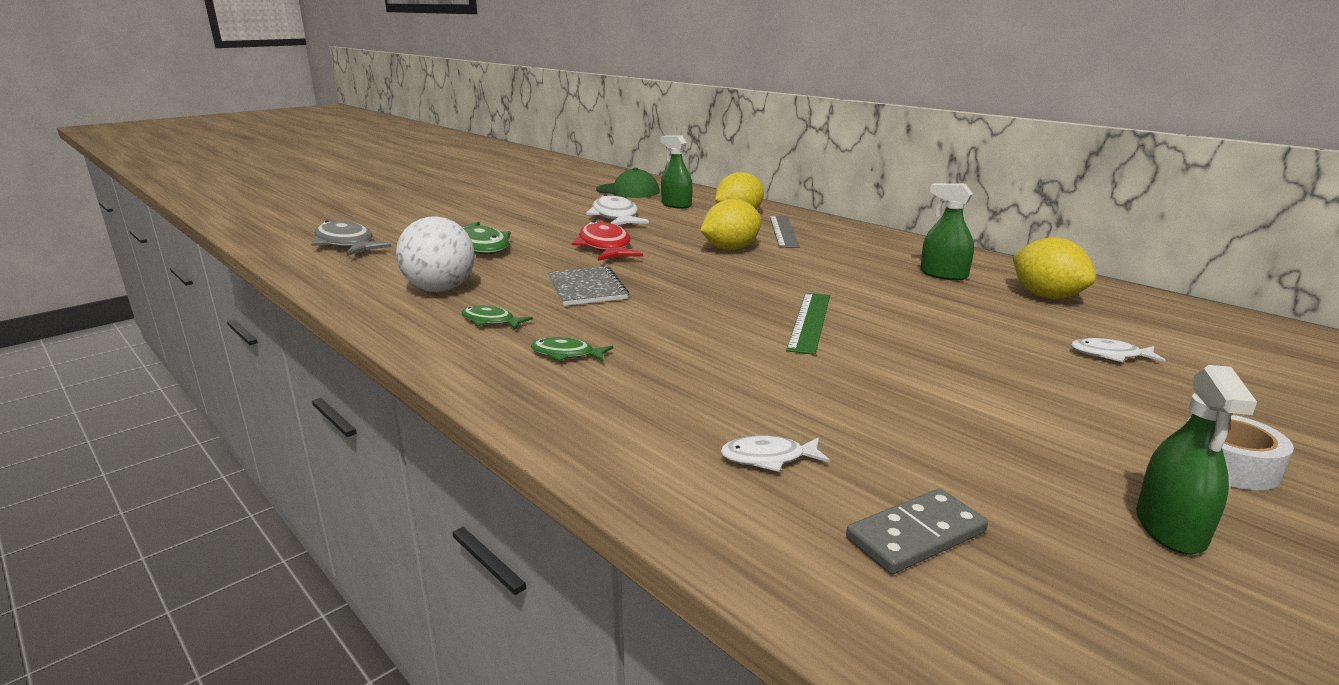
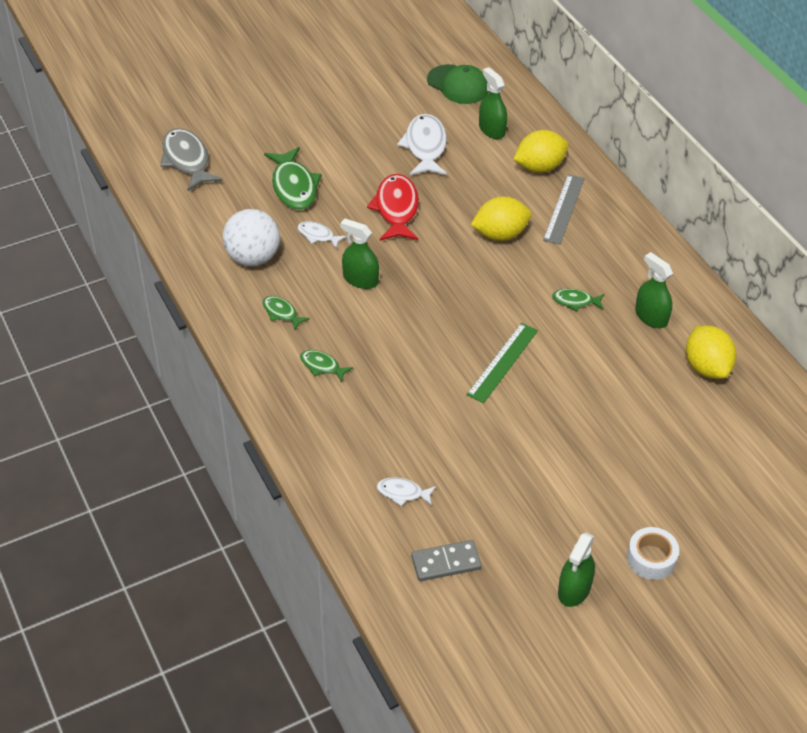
camera: 15 degrees right, 25 degrees up
grey notebook [548,266,629,306] -> green spray bottle [340,219,379,289]
white fish [1071,338,1166,362] -> white fish moved to [298,221,347,248]
none -> green fish [552,289,604,312]

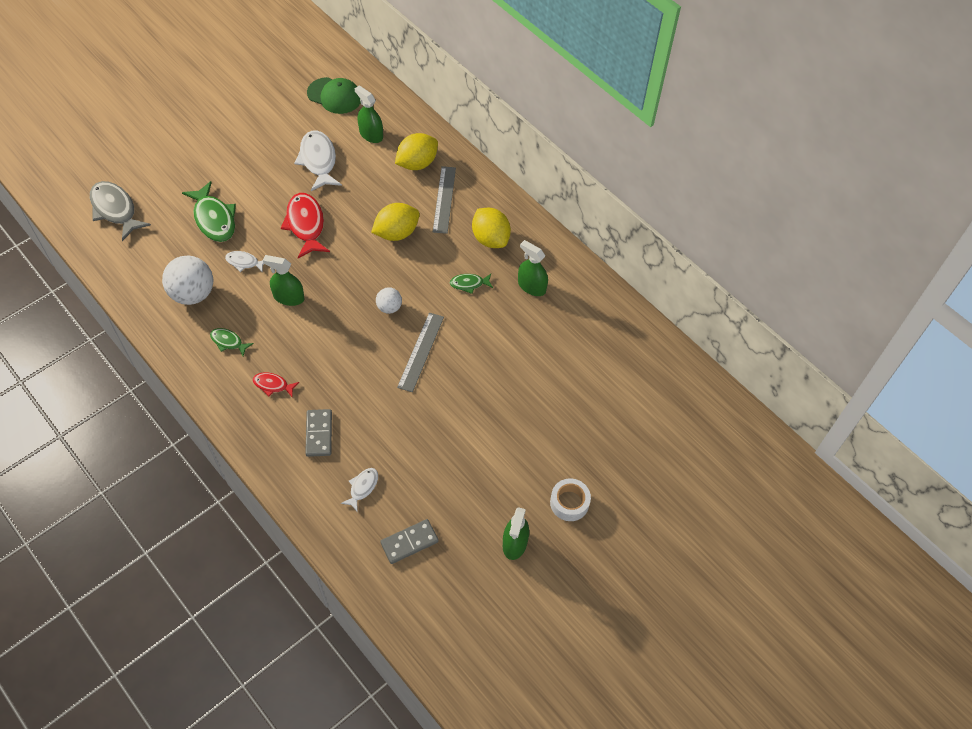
camera: 15 degrees left, 10 degrees up
green fish [300,350,353,383] -> red fish [253,373,299,397]
white fish [377,477,436,506] -> white fish turned 120 degrees clockwise [341,468,378,512]
green ruler [467,323,538,403] -> grey ruler [397,313,444,392]
yellow lemon [686,326,736,379] -> yellow lemon moved to [472,208,511,248]
none -> grey domino [305,409,332,457]
none -> white ball [376,287,402,314]

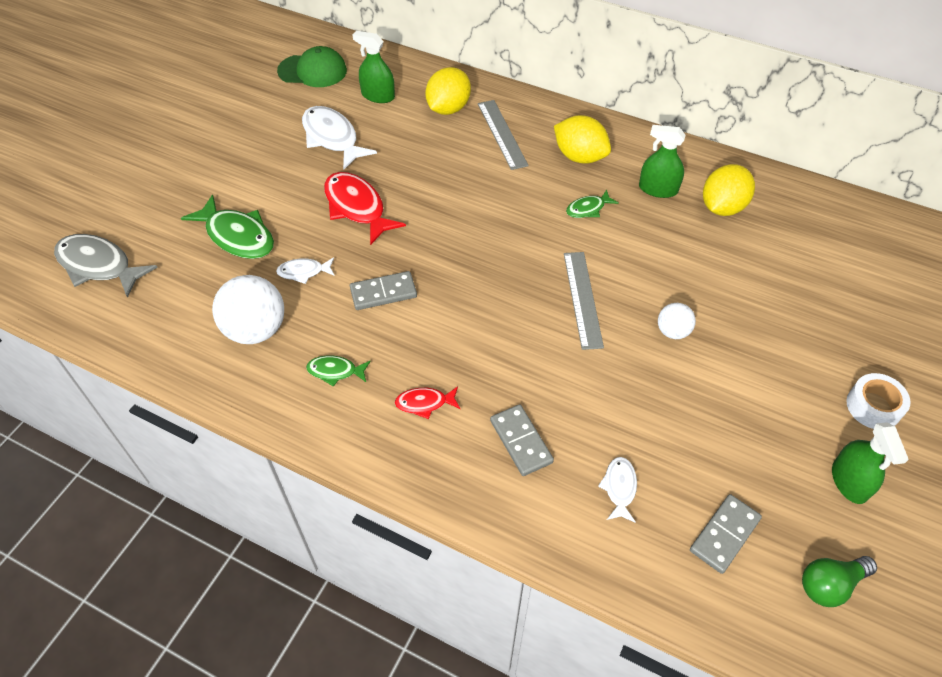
camera: 20 degrees left, 5 degrees down
green spray bottle [263,255,305,306] -> grey domino [350,271,417,310]
yellow lemon [371,203,420,241] -> yellow lemon moved to [703,164,755,216]
white ball [376,287,402,314] -> white ball moved to [658,303,696,339]
none -> green light bulb [802,556,877,607]

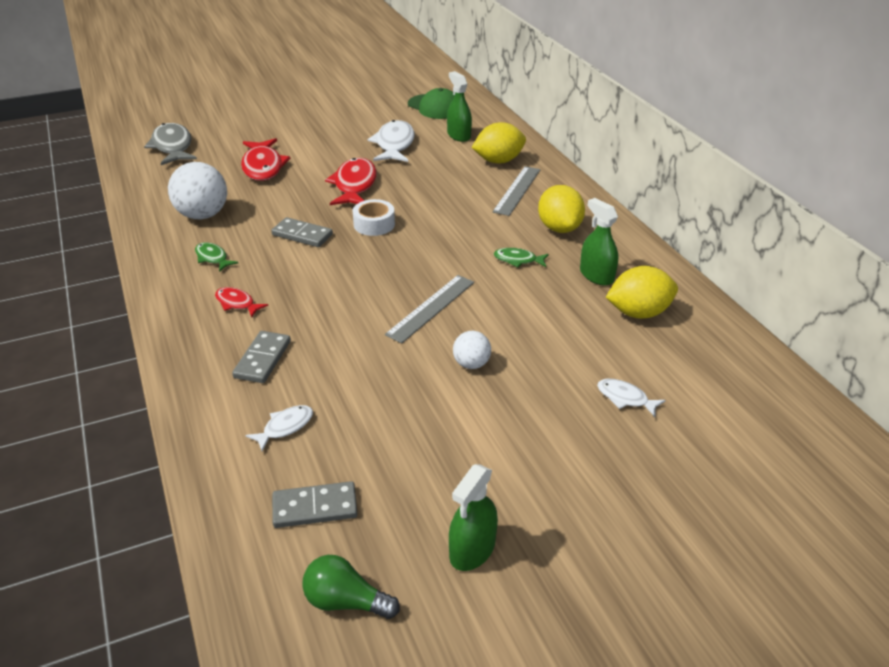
camera: 40 degrees right, 15 degrees down
green fish [181,195,274,259] -> red fish [241,138,290,181]
white fish [276,257,335,284] -> white fish moved to [597,379,666,417]
white tape [846,373,911,429] -> white tape moved to [353,199,395,236]

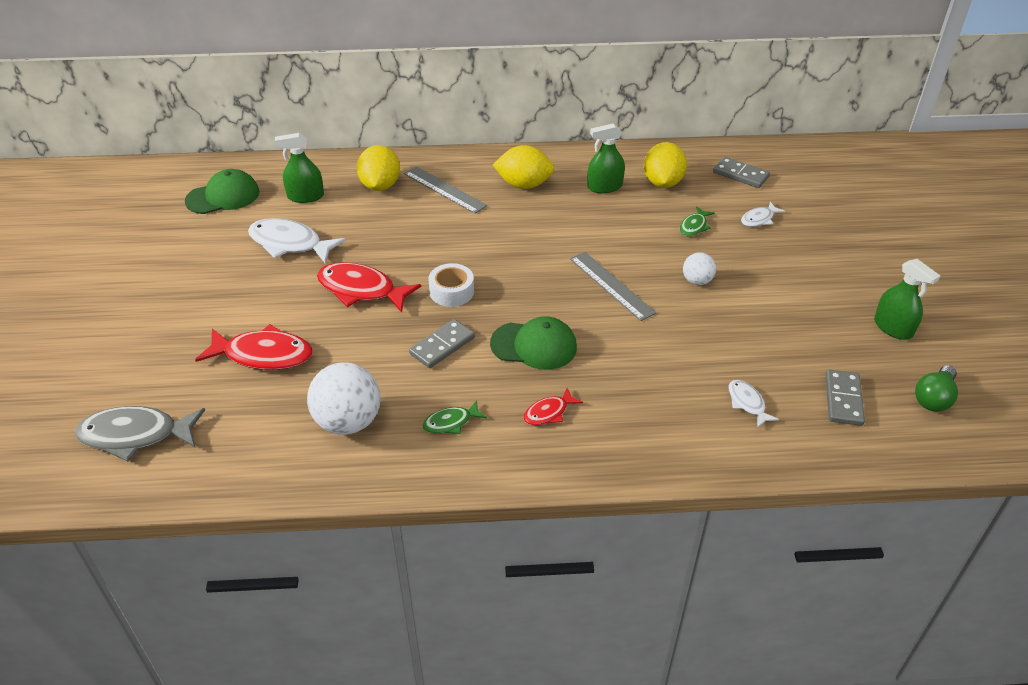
camera: 70 degrees left, 5 degrees up
grey domino [232,331,291,383] -> grey domino moved to [713,157,770,188]
green fish [494,248,549,267] -> green fish moved to [680,206,715,237]
none -> green cap [490,316,577,370]

